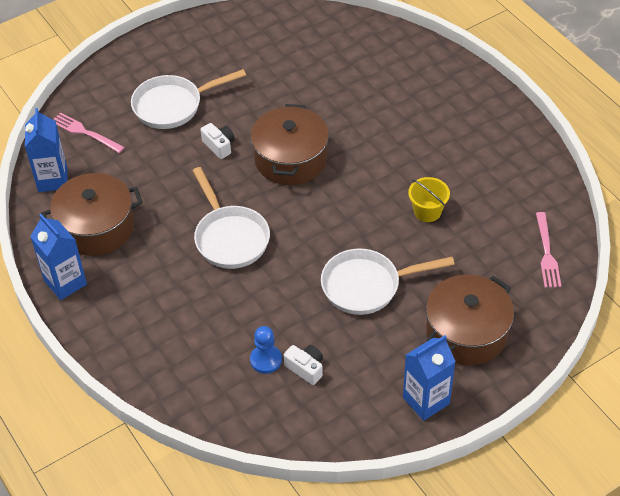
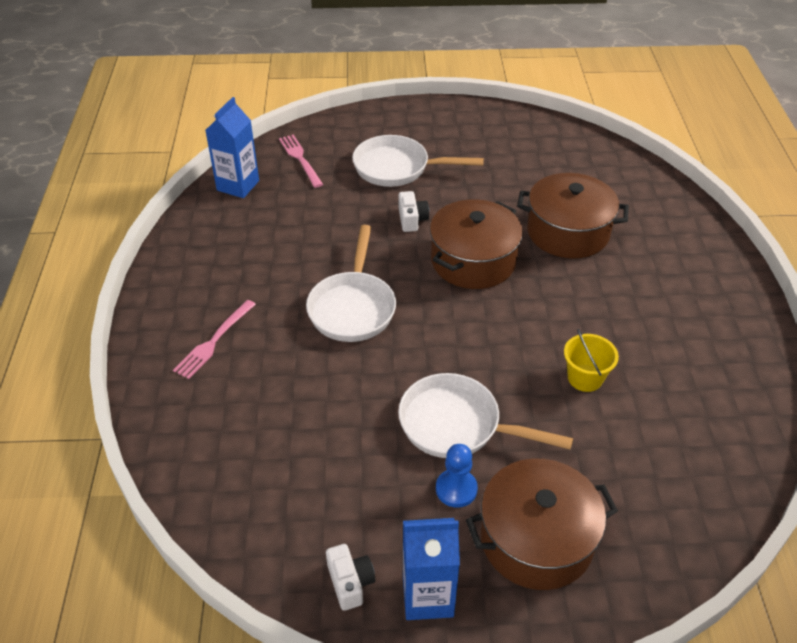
camera: 30 degrees right, 5 degrees down
blue carton [30,214,87,300] -> none
brown pot [41,173,143,256] -> brown pot moved to [517,173,629,259]
blue pawn [250,326,282,374] -> blue pawn moved to [436,444,478,508]
white camera [284,345,323,385] -> white camera moved to [326,544,375,611]
pink fork [536,212,561,288] -> pink fork moved to [173,300,256,379]

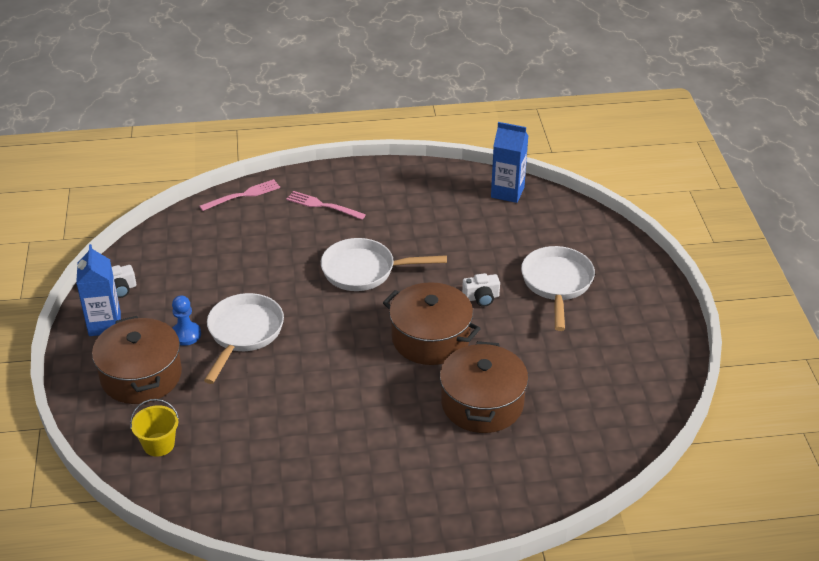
camera: 85 degrees right, 5 degrees down
pink fork [279,135,323,188] -> pink fork moved to [199,179,280,211]
yellow bucket [564,329,619,392] -> yellow bucket moved to [130,399,179,457]

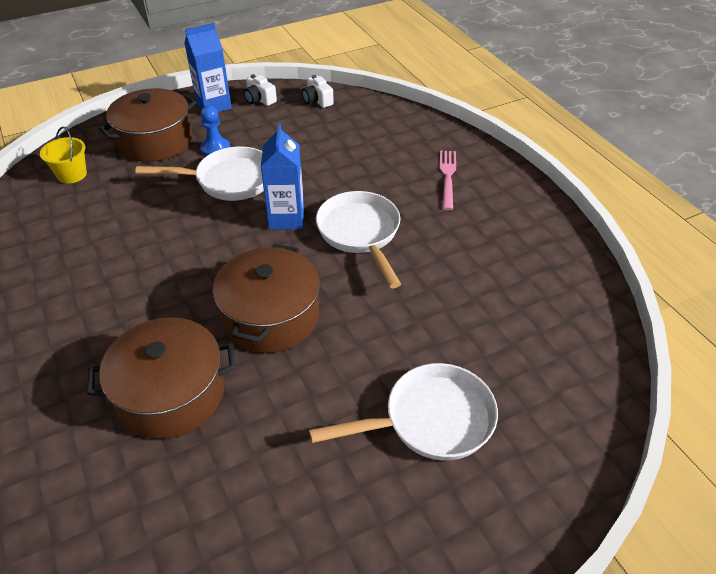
camera: 70 degrees right, 5 degrees up
pink fork [199,179,280,211] -> none
white camera [462,273,500,307] -> white camera moved to [302,75,334,108]
blue carton [491,122,528,203] -> blue carton moved to [261,123,304,230]

